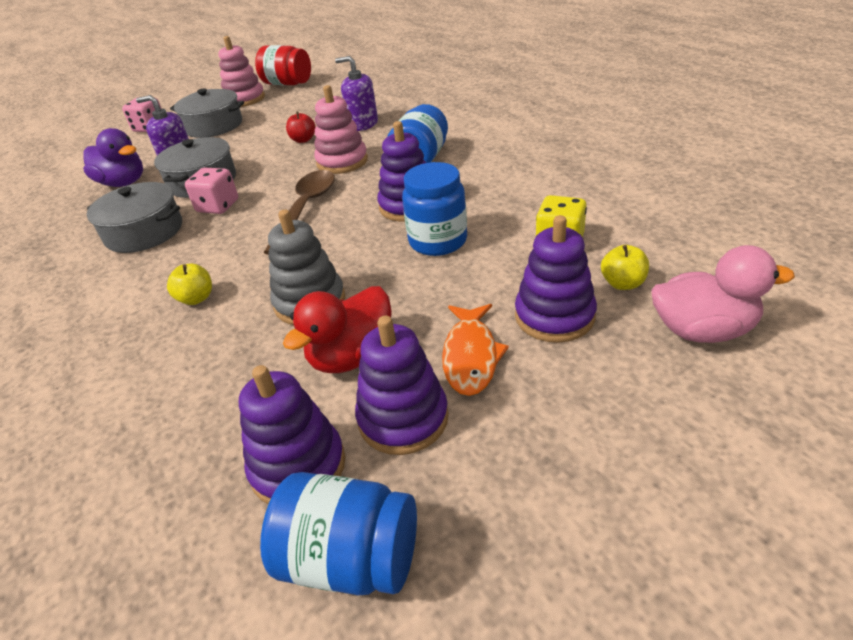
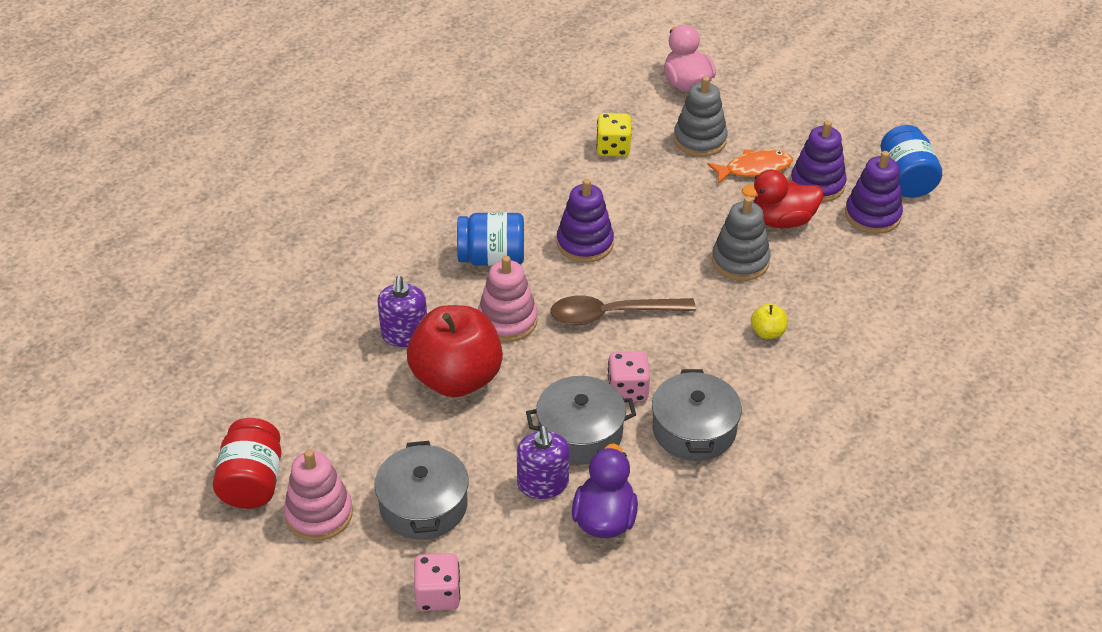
camera: 115 degrees left, 5 degrees up
red duck [283,286,392,373] -> red duck turned 150 degrees clockwise [742,170,823,228]
red apple [286,111,316,143] -> red apple [407,305,503,397], size x2.50
blue jar [402,162,467,256] -> none
purple stacking toy [515,215,597,343] -> grey stacking toy [674,76,728,157]
yellow apple [601,245,649,290] -> none

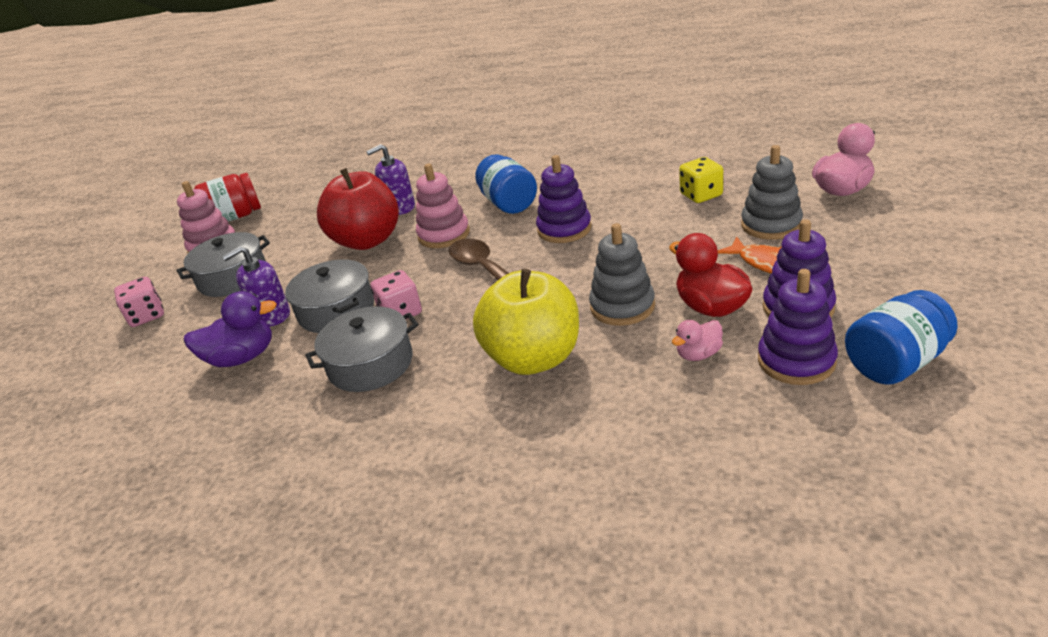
camera: 70 degrees right, 10 degrees down
yellow apple [751,304,787,339] -> yellow apple [473,269,579,375], size x2.50
none -> pink duck [672,320,723,361]

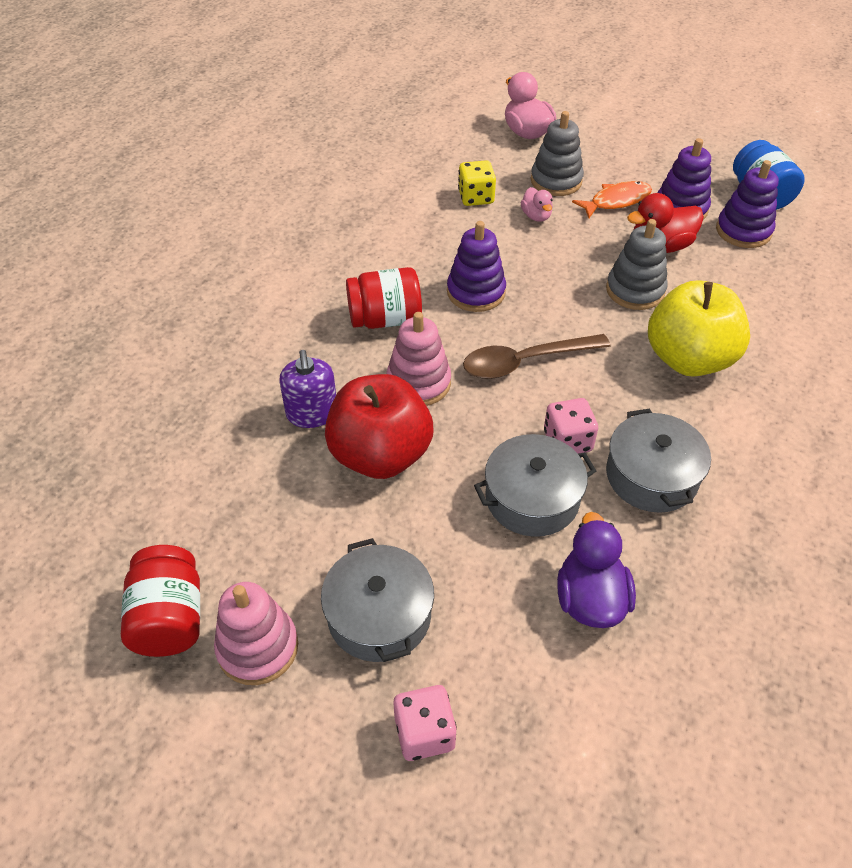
camera: 80 degrees left, 15 degrees up
purple soap dispenser [222,246,290,327] -> none
blue jar [475,154,537,214] -> red jar [346,267,422,329]
pink duck [672,320,723,361] -> pink duck moved to [521,187,553,222]

